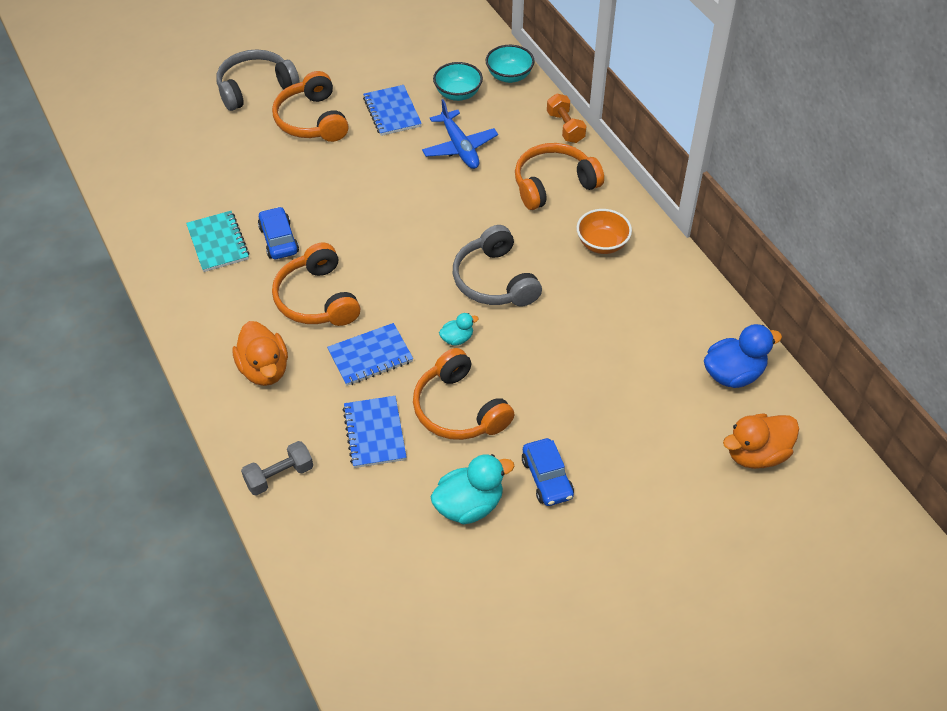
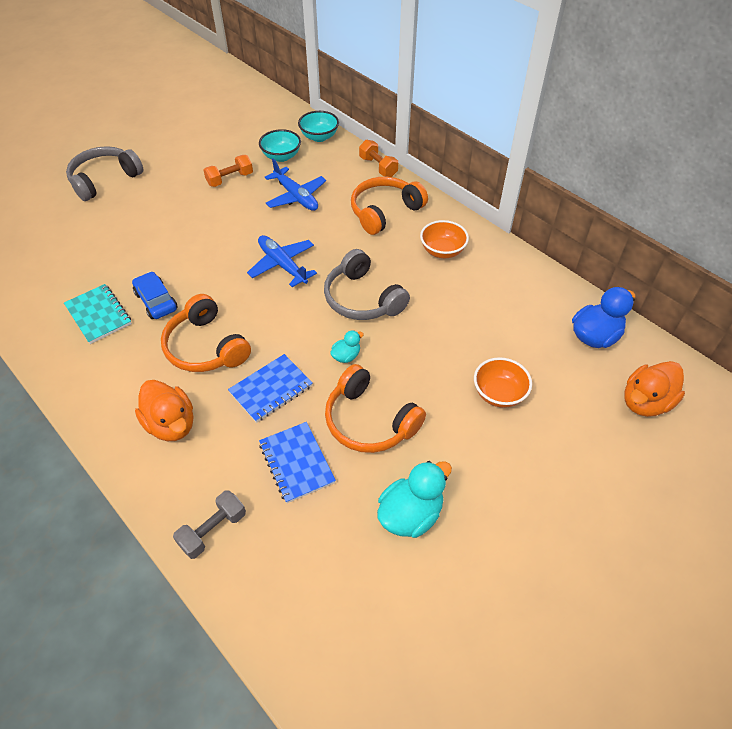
camera: 15 degrees left, 0 degrees up
orange headphones [272,71,349,142] -> none
blue notebook [363,85,422,136] -> orange dumbbell [203,155,253,187]
blue car [522,438,574,506] -> none
none -> blue plane [247,235,317,287]
none -> orange bowl [474,357,532,408]

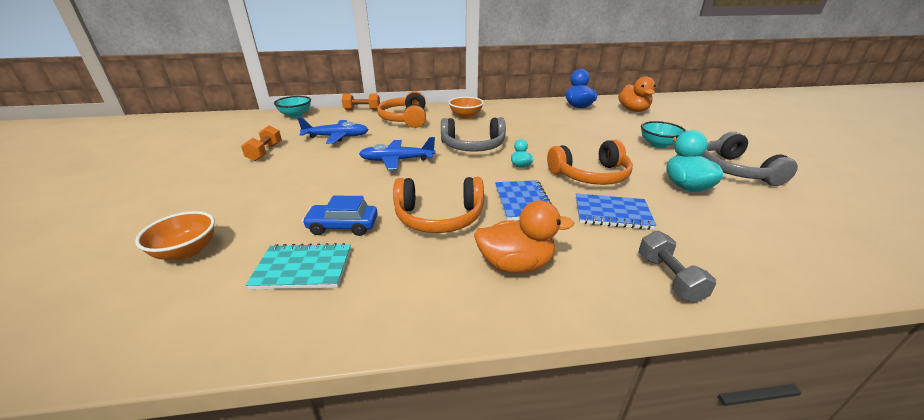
camera: 55 degrees left, 20 degrees down
grey headphones [66,146,144,201] -> grey headphones moved to [701,132,798,186]
turquoise bowl [259,129,301,162] -> turquoise bowl moved to [641,121,686,148]
orange bowl [474,357,532,408] -> orange bowl moved to [135,211,215,260]

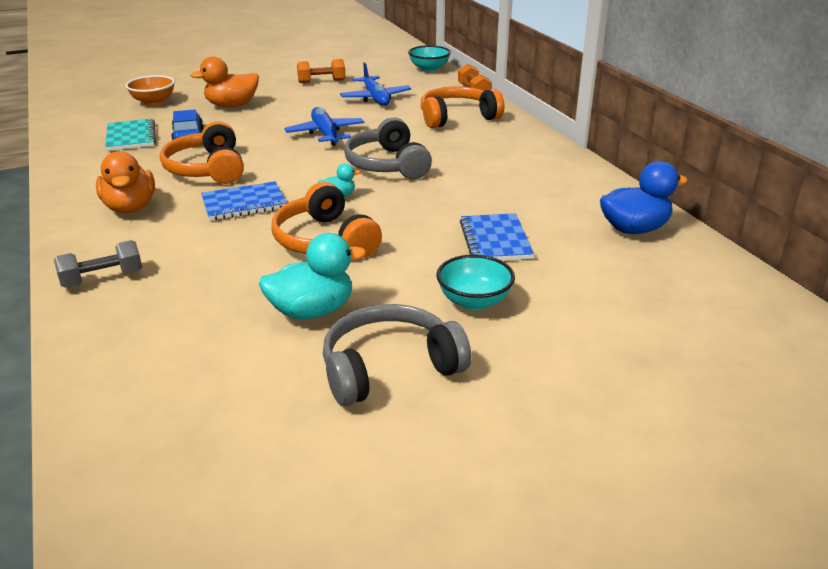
camera: 75 degrees right, 0 degrees up
orange bowl [449,97,484,119] -> none
blue notebook [576,194,656,230] -> blue notebook moved to [460,213,534,260]
orange duck [618,77,656,112] -> orange duck moved to [190,57,259,107]

